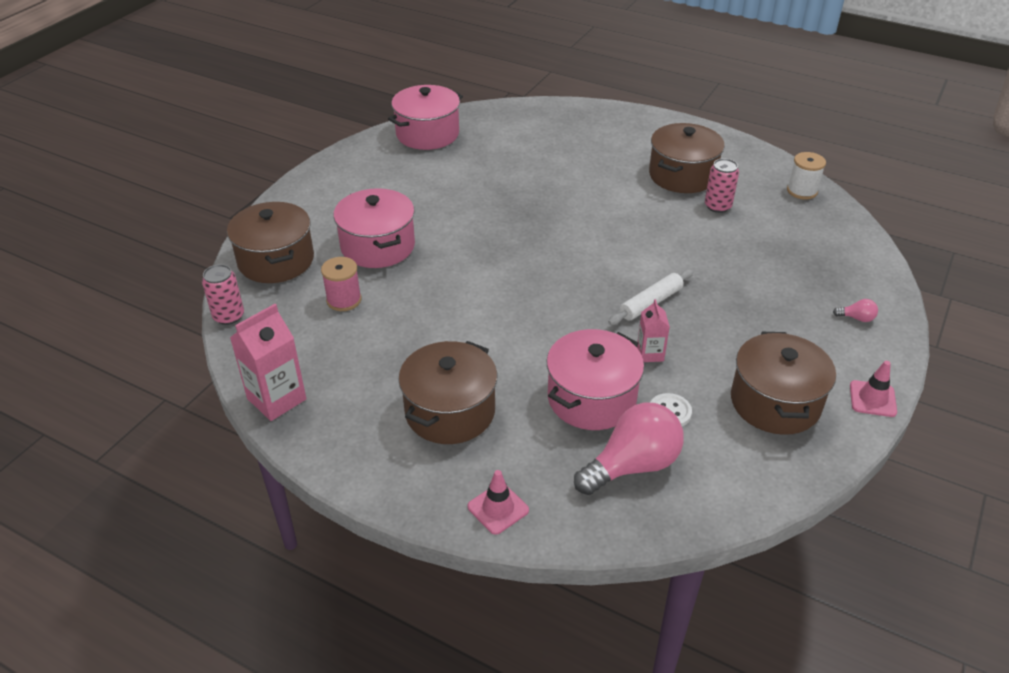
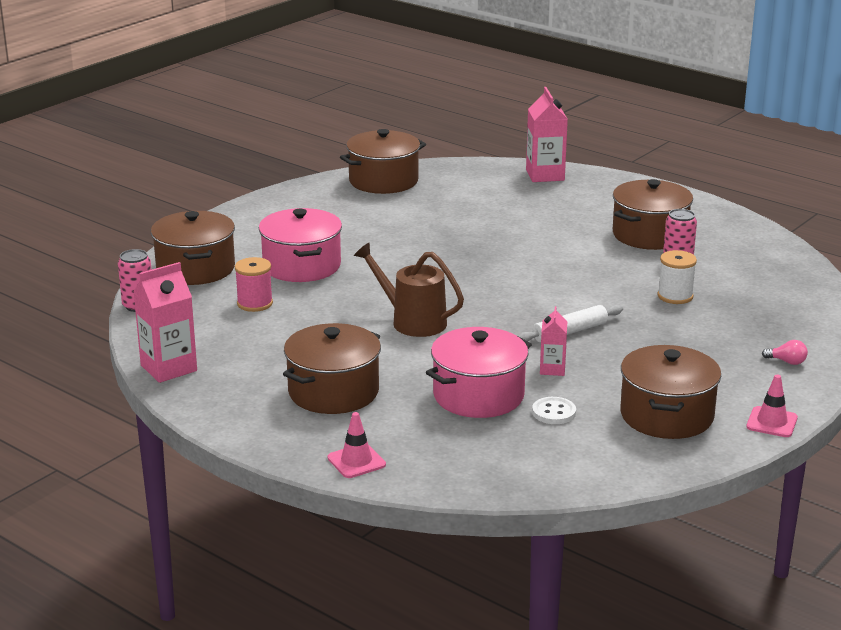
camera: 10 degrees right, 15 degrees down
pink pot [388,85,463,150] -> brown pot [340,129,426,194]
pink light bulb [574,403,684,495] -> none
white spool [787,152,826,200] -> white spool moved to [657,250,697,304]
none -> brown watering can [354,242,464,337]
none -> pink carton [526,87,568,182]

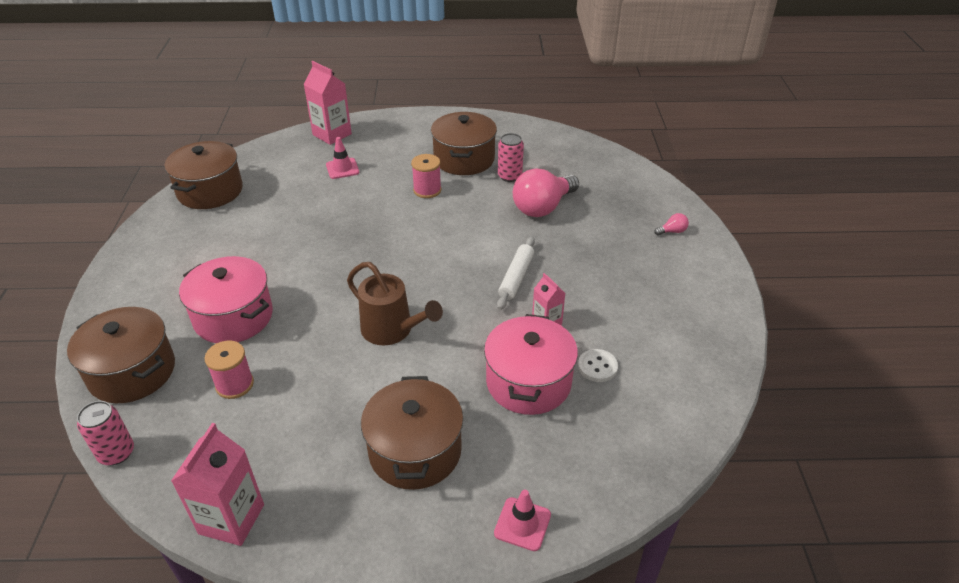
camera: 40 degrees left, 15 degrees up
brown watering can [354,242,464,337] -> brown watering can turned 135 degrees counterclockwise [347,262,443,345]
brown pot [620,345,721,439] -> none
white spool [657,250,697,304] -> pink light bulb [513,168,579,217]
pink traffic cone [746,375,798,437] -> pink traffic cone moved to [326,137,359,179]
none -> pink spool [411,154,442,198]

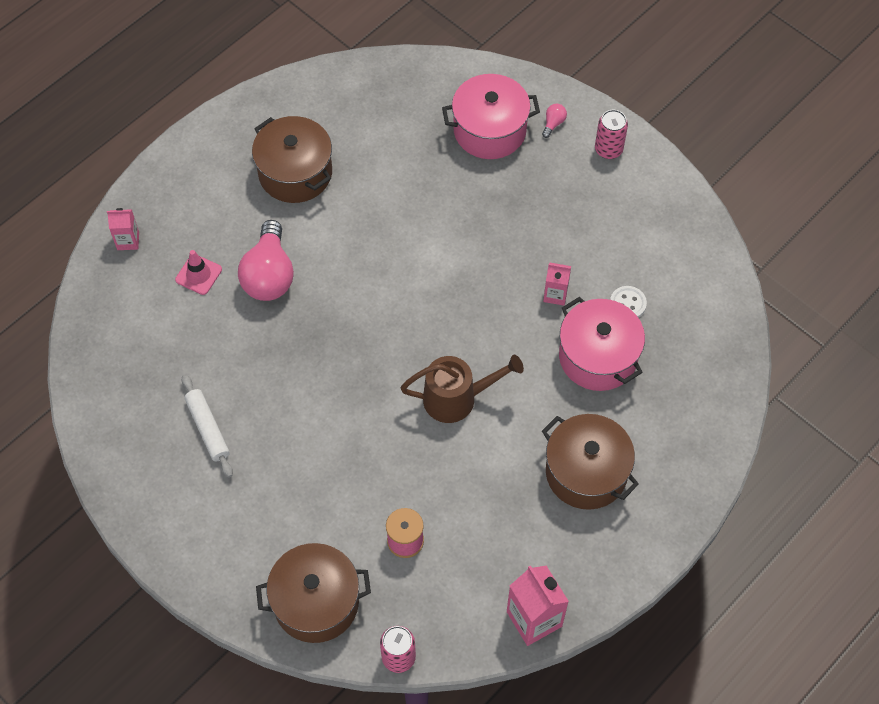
camera: 45 degrees left, 20 degrees up
brown pot [165,141,243,209] -> none
pink pot [179,256,273,343] -> pink pot moved to [442,74,540,159]
pink carton [304,61,352,145] -> pink carton [107,208,139,250], size x0.58
pink spool [411,154,442,198] -> none
pink traffic cone [494,490,551,551] -> none
white rolling pin [497,236,535,310] -> white rolling pin moved to [182,374,233,477]
pink can [498,133,524,182] -> pink can moved to [595,110,628,159]
pink light bulb [513,168,579,217] -> pink light bulb moved to [238,220,294,301]

